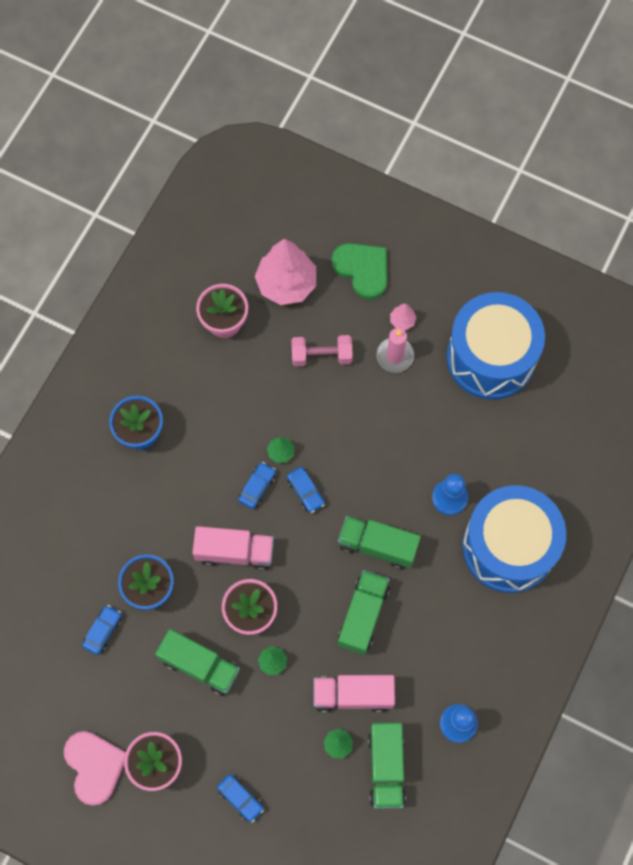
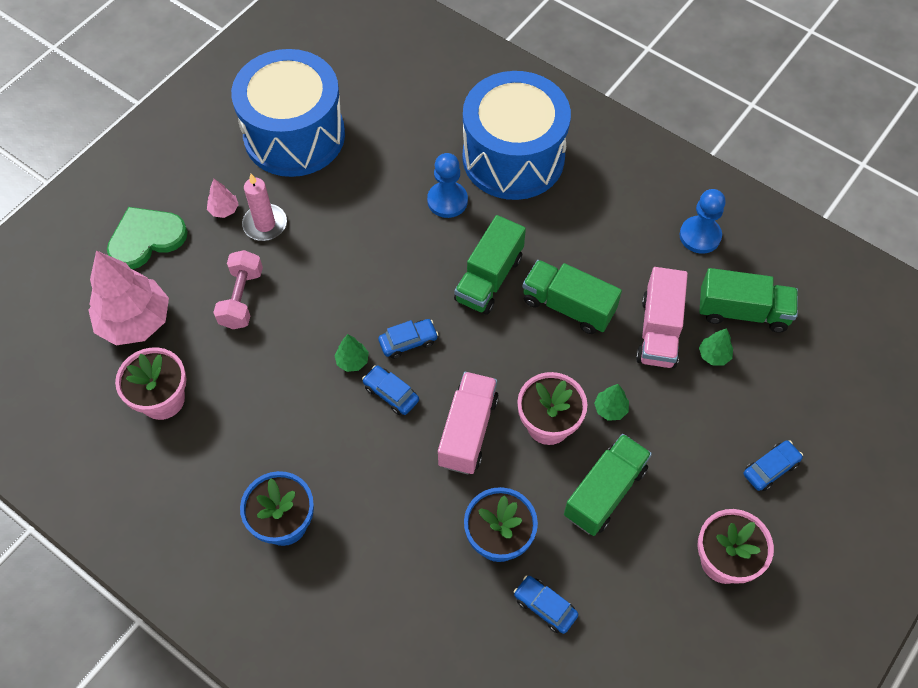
camera: 80 degrees left, 10 degrees down
pink heart [64,731,126,806] -> none

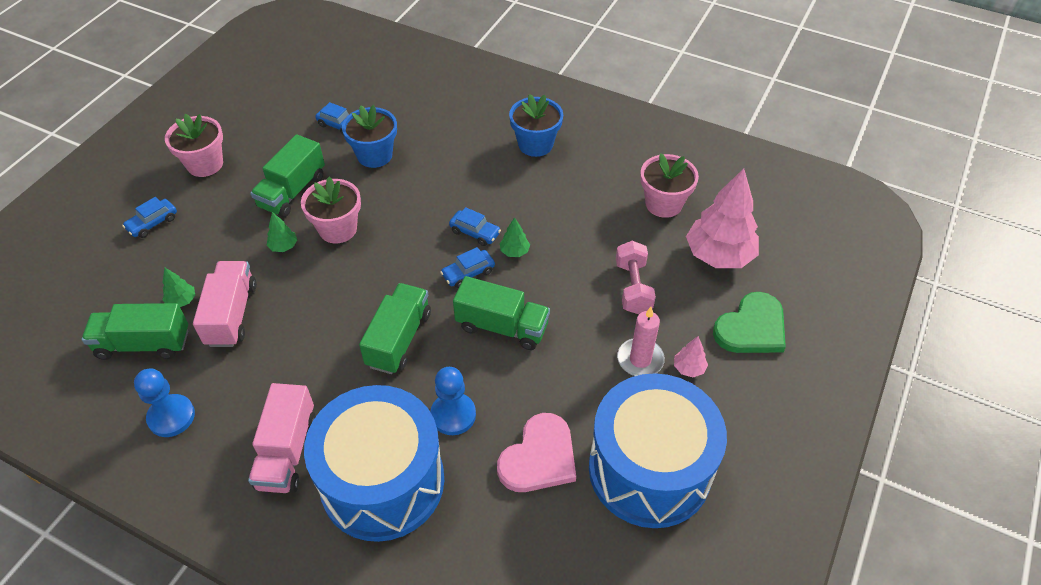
camera: 170 degrees right, 10 degrees down
pink truck [438,372,499,474] -> pink truck moved to [248,383,316,493]
green truck [523,260,622,334] -> green truck moved to [453,276,550,350]
none -> pink heart [497,413,576,492]

